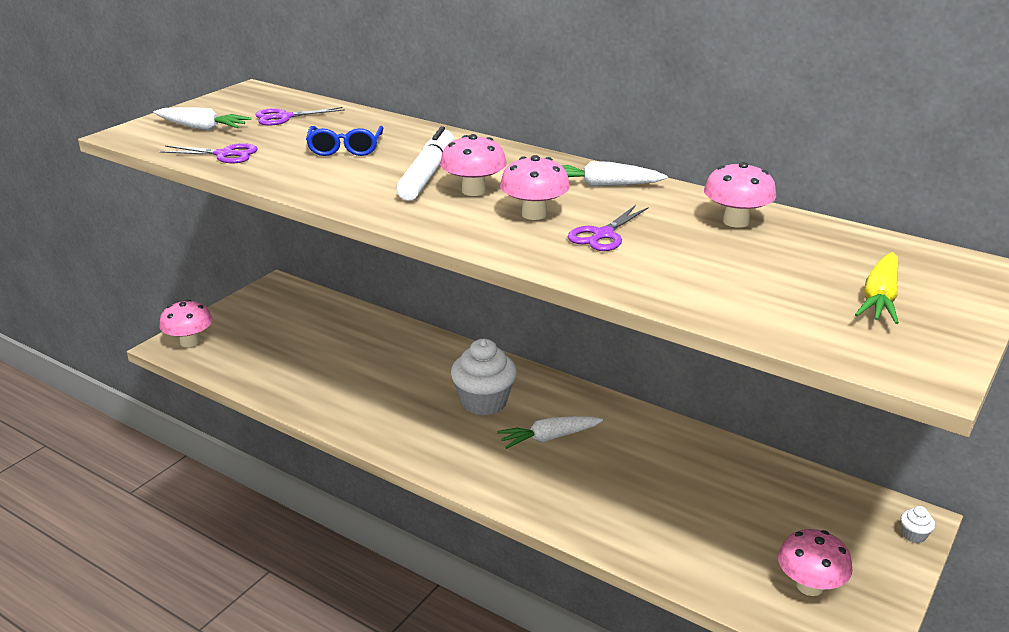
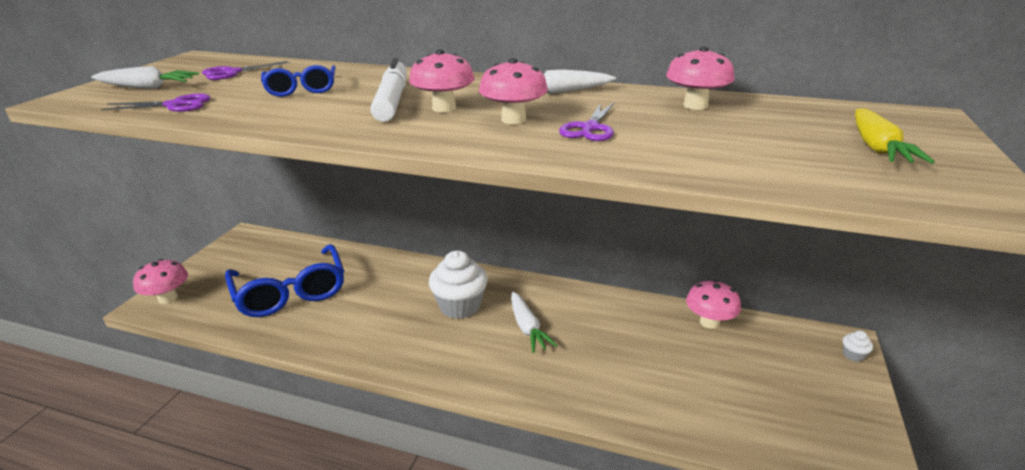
camera: 15 degrees left, 0 degrees up
white carrot [497,416,603,449] -> white carrot turned 75 degrees counterclockwise [511,292,557,353]
pink mushroom [778,529,853,596] -> pink mushroom moved to [686,280,741,329]
none -> blue glasses [225,244,344,317]

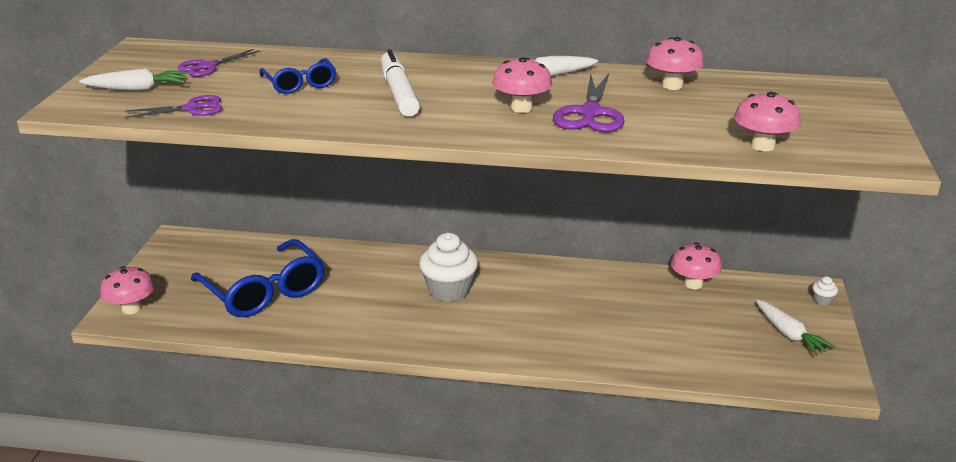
camera: 10 degrees left, 0 degrees up
pink mushroom [409,50,475,112] -> pink mushroom moved to [734,92,801,151]
white carrot [511,292,557,353] -> white carrot moved to [756,300,835,356]
purple scissors [559,103,614,141] -> purple scissors [553,73,625,132], size x1.54
yellow carrot [855,108,935,164] -> none

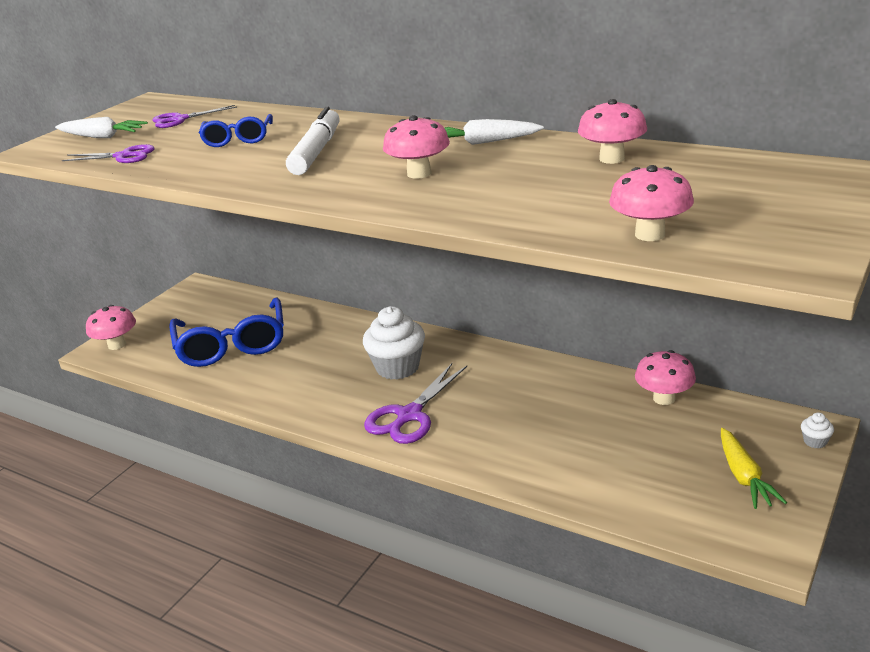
camera: 25 degrees right, 0 degrees up
purple scissors [553,73,625,132] -> purple scissors moved to [364,363,467,444]
white carrot [756,300,835,356] -> yellow carrot [721,428,787,509]

